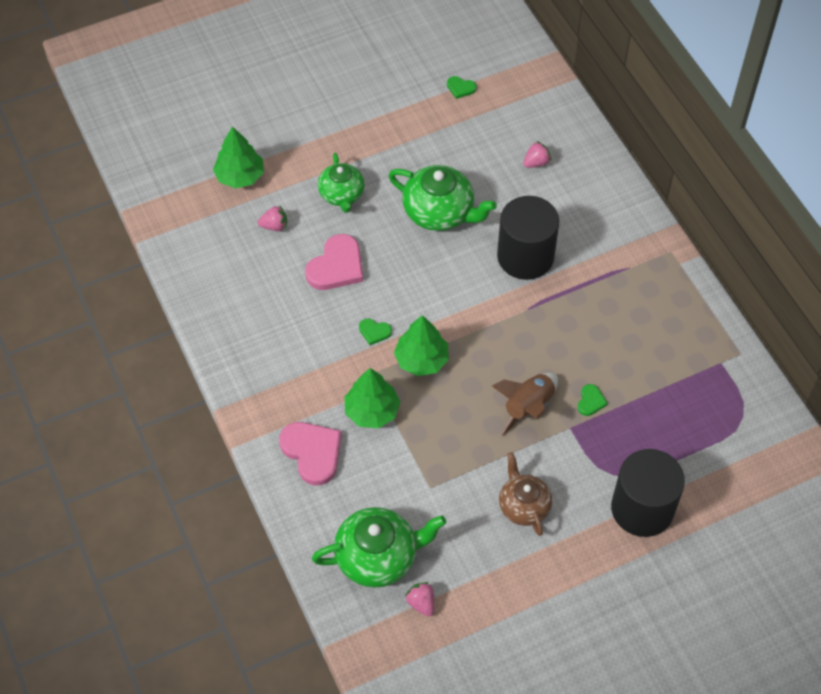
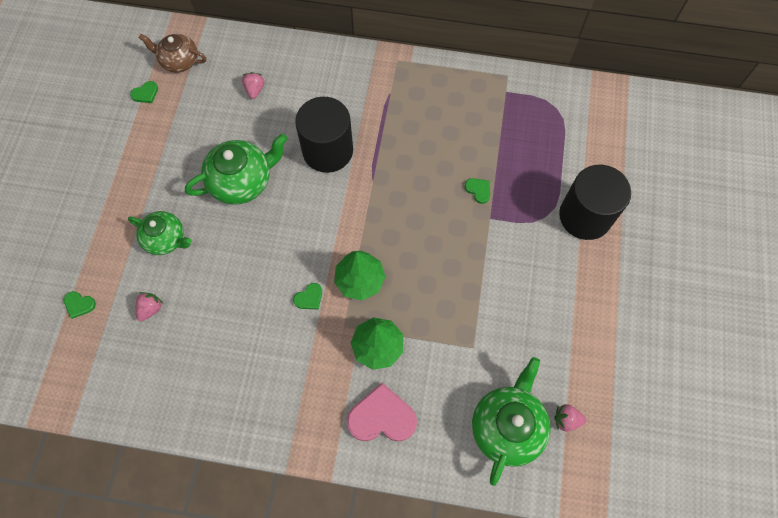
camera: 55 degrees left, 10 degrees up
green tree [213,126,264,188] -> green heart [64,291,96,319]
pink heart [305,234,363,290] -> none
brown rocket [492,373,558,436] -> none
brown teapot [499,452,552,536] -> brown teapot moved to [138,34,206,73]

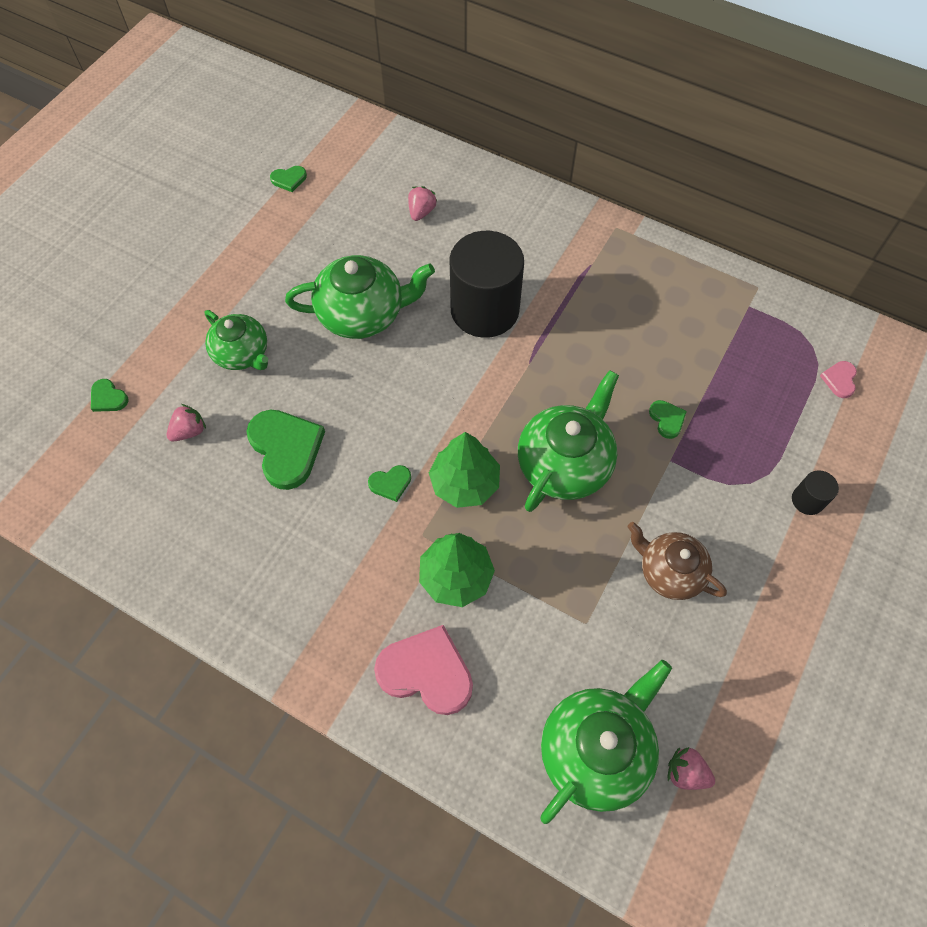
camera: 20 degrees right, 5 degrees down
brown teapot [138,34,206,73] -> brown teapot moved to [628,522,727,600]
black cylinder [559,165,631,240] -> black cylinder [792,470,839,515], size x0.42
none -> green heart [246,410,325,490]
none -> green teapot [518,370,619,512]
none -> pink heart [820,361,857,398]

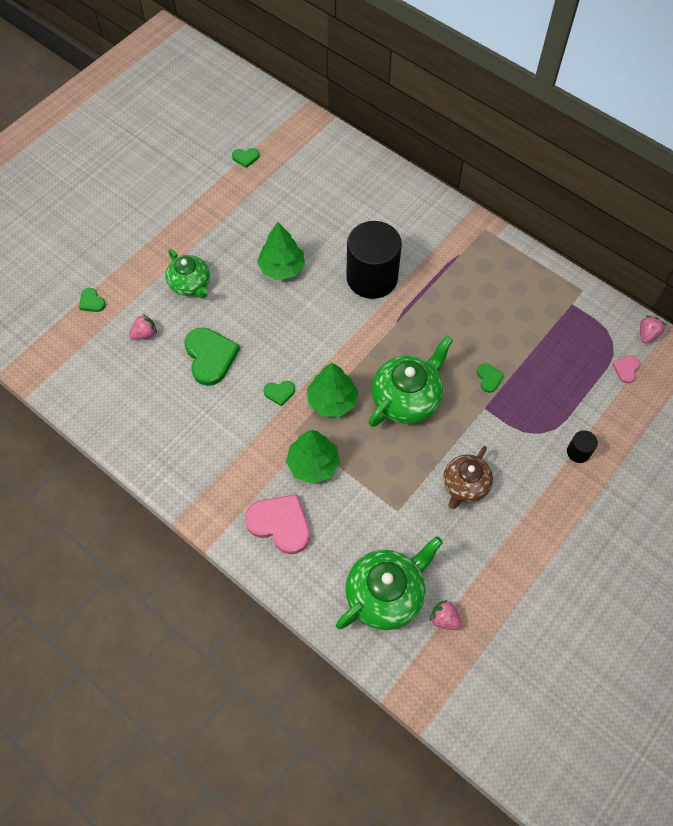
camera: 10 degrees right, 0 degrees up
green teapot [285,255,435,339] -> green tree [257,222,305,280]
pink strawberry [408,186,437,221] -> pink strawberry moved to [640,316,666,344]
brown teapot [628,522,727,600] -> brown teapot turned 105 degrees counterclockwise [443,446,493,509]

